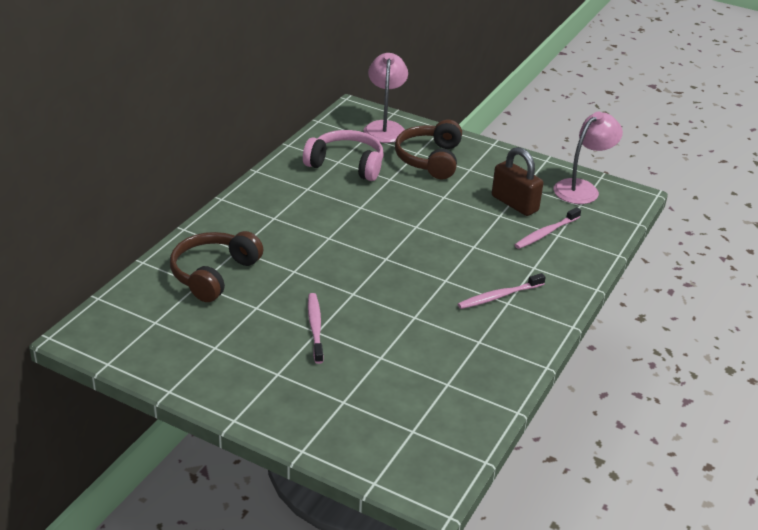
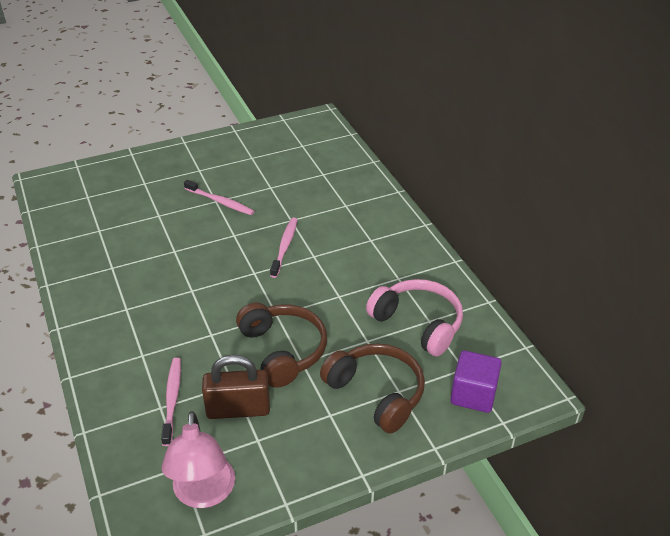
camera: 130 degrees right, 5 degrees up
brown headphones [170,231,263,302] -> brown headphones moved to [236,303,327,388]
pink headphones [303,130,384,181] -> pink headphones turned 105 degrees counterclockwise [366,279,463,356]
pink lamp [364,53,408,143] -> purple cube [450,350,502,413]
pink toothbrush [458,273,546,309] -> pink toothbrush moved to [270,218,298,278]

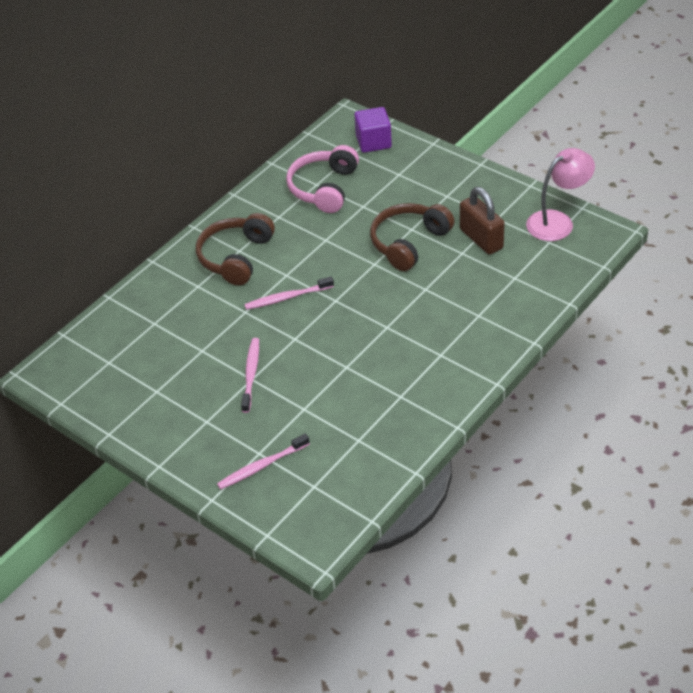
camera: 115 degrees left, 5 degrees up
pink toothbrush [161,358,181,446] -> pink toothbrush moved to [217,434,310,490]
brown headphones [320,343,425,434] -> brown headphones moved to [196,213,275,286]

